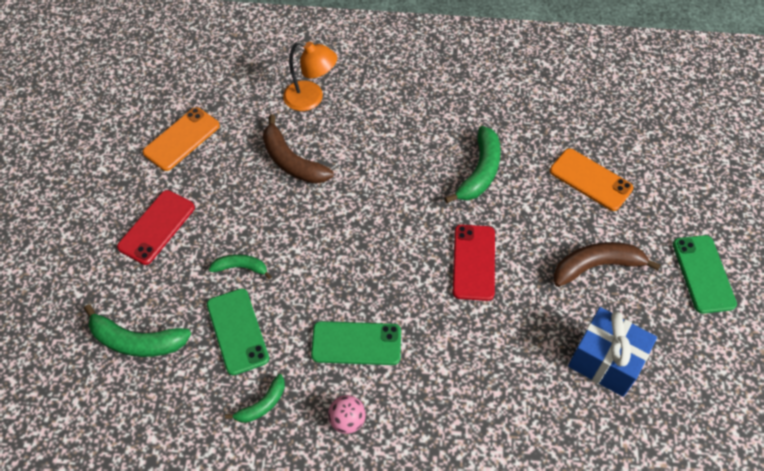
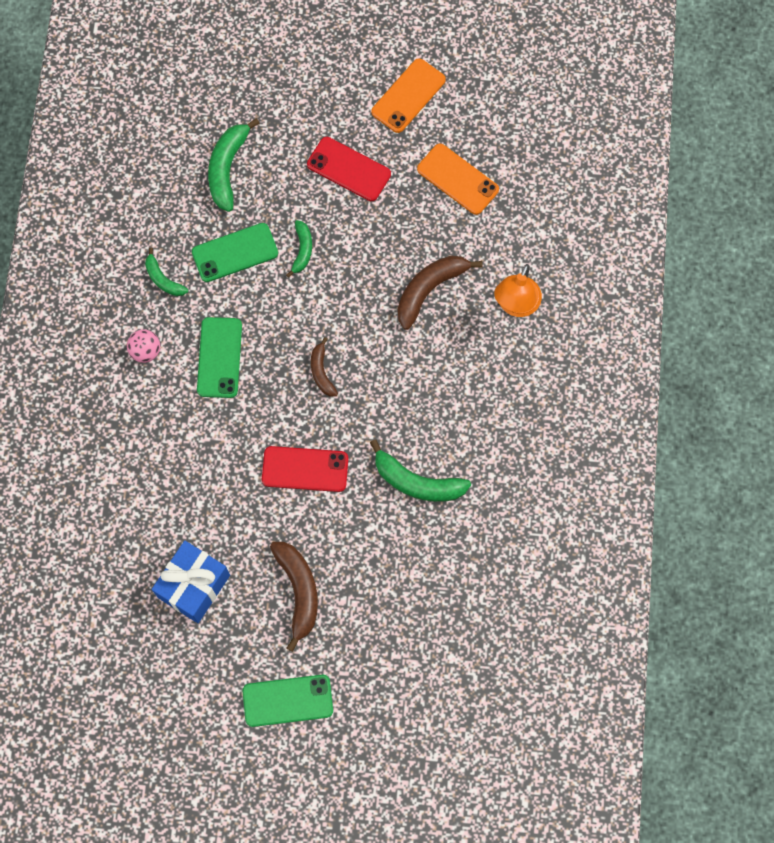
camera: 90 degrees right, 15 degrees up
orange phone [550,148,633,211] -> orange phone moved to [371,58,446,133]
none -> brown banana [311,337,338,397]

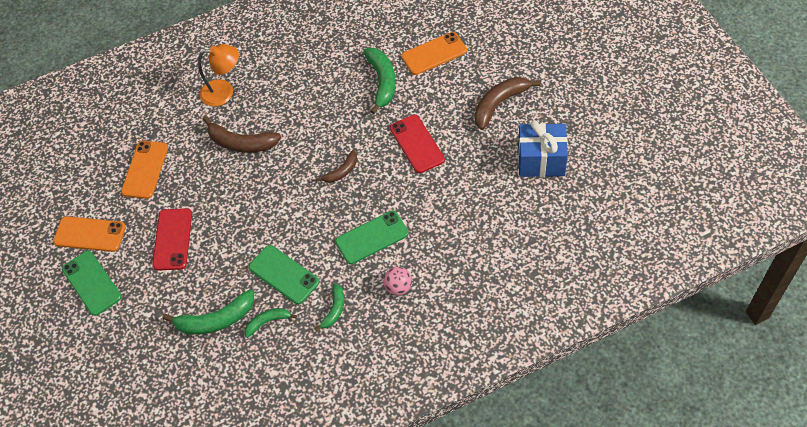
camera: 115 degrees left, 15 degrees down
green phone [243,675,333,727] -> green phone moved to [62,251,122,316]
green banana [286,220,312,278] -> green banana moved to [244,308,297,338]
none -> orange phone [401,32,467,75]

